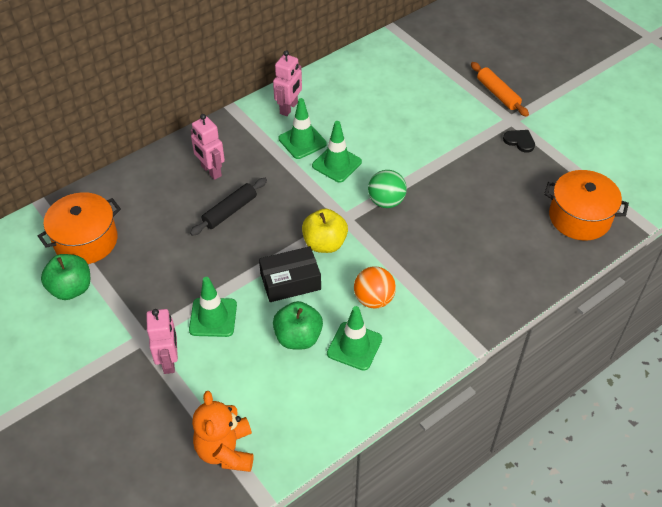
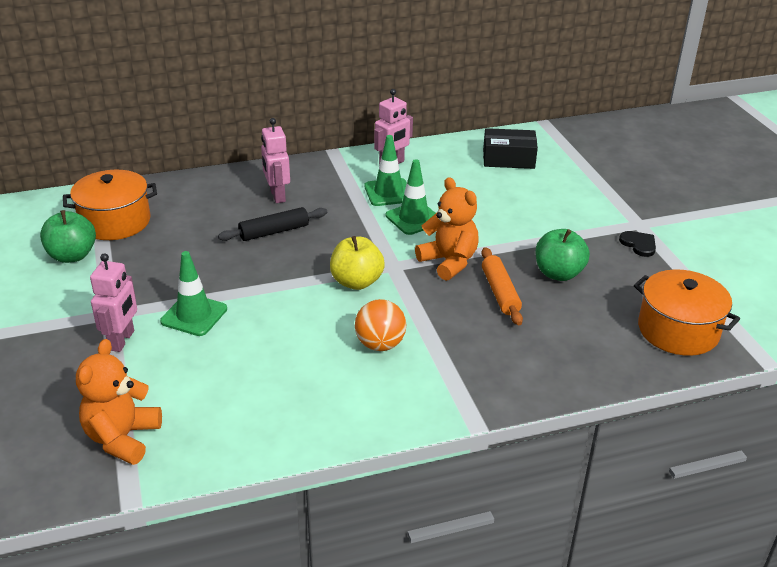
camera: 20 degrees right, 15 degrees down
black box [259,246,321,302] -> black box moved to [483,128,538,169]
green apple [273,301,323,349] -> green apple moved to [535,229,590,281]
green traffic cone [327,306,382,371] -> none
green ball [368,170,407,208] -> orange teddy bear [415,177,479,281]
orange rolling pin [471,62,529,117] -> orange rolling pin moved to [481,247,523,325]

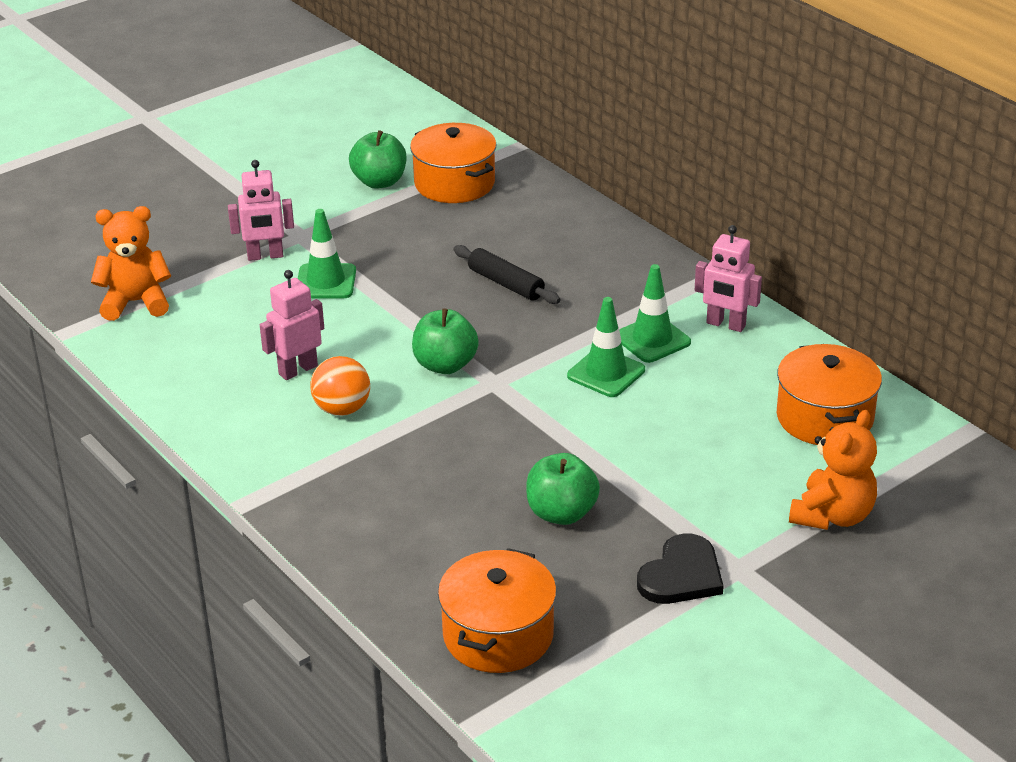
camera: 70 degrees right, 0 degrees up
pink robot [261,118,290,203] -> pink robot moved to [260,270,324,380]
yellow apple [330,236,385,290] -> green apple [412,309,479,374]
orange teddy bear [415,177,479,281] -> orange teddy bear moved to [789,410,877,530]
orange rolling pin [481,247,523,325] -> none
black box [483,128,538,169] -> orange pot [777,344,882,445]
black heart [619,231,656,257] -> black heart [637,533,724,604], size x1.62

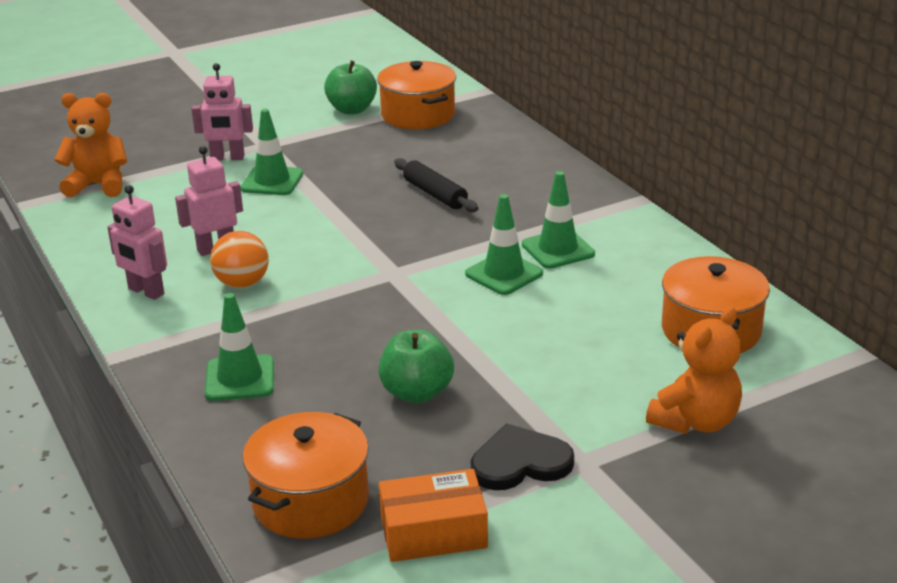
camera: 10 degrees right, 5 degrees down
green apple [412,309,479,374] -> none
black heart [637,533,724,604] -> black heart turned 150 degrees counterclockwise [471,424,574,490]
pink robot [695,225,762,332] -> pink robot moved to [107,185,167,300]
none -> green traffic cone [205,293,274,401]
none -> orange box [379,469,488,562]

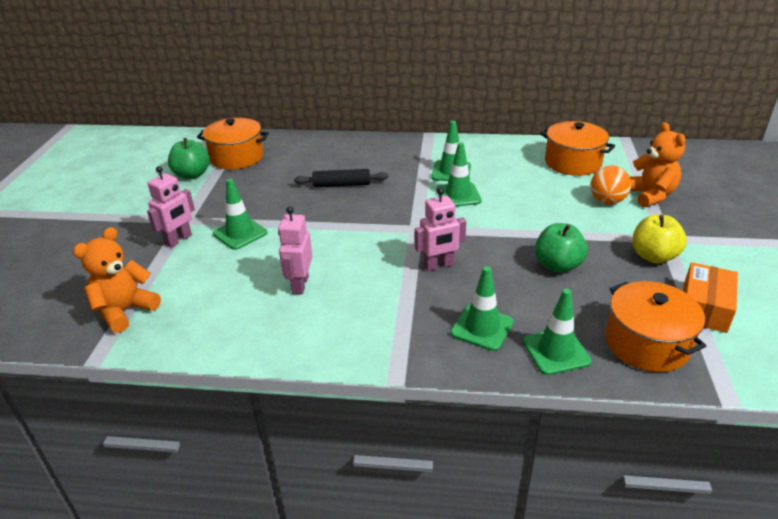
camera: 55 degrees left, 5 degrees up
pink robot [107,185,167,300] -> pink robot moved to [415,188,466,271]
orange ball [210,231,269,288] -> orange ball moved to [590,166,631,205]
black heart [471,424,574,490] -> yellow apple [632,214,687,264]
none -> green traffic cone [523,289,591,375]

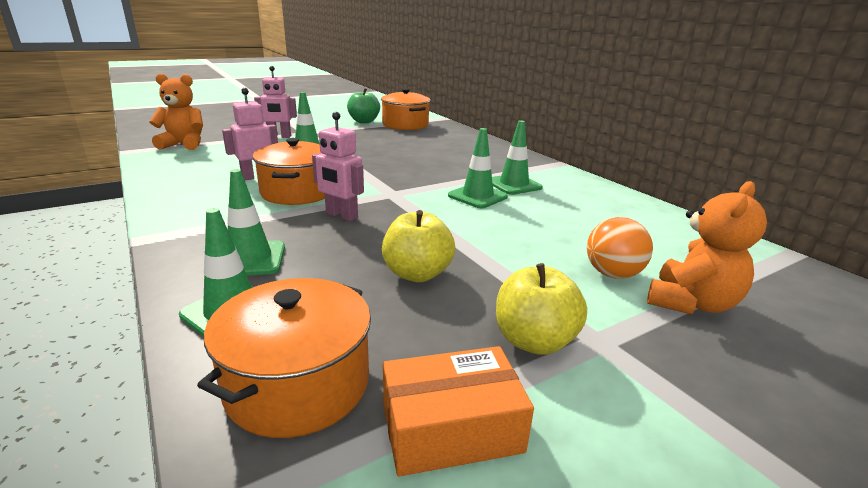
camera: 50 degrees right, 10 degrees down
black rolling pin [294,169,388,187] -> none
green apple [535,223,588,273] -> yellow apple [382,210,455,282]
orange pot [540,121,615,176] -> orange pot moved to [253,138,325,205]

